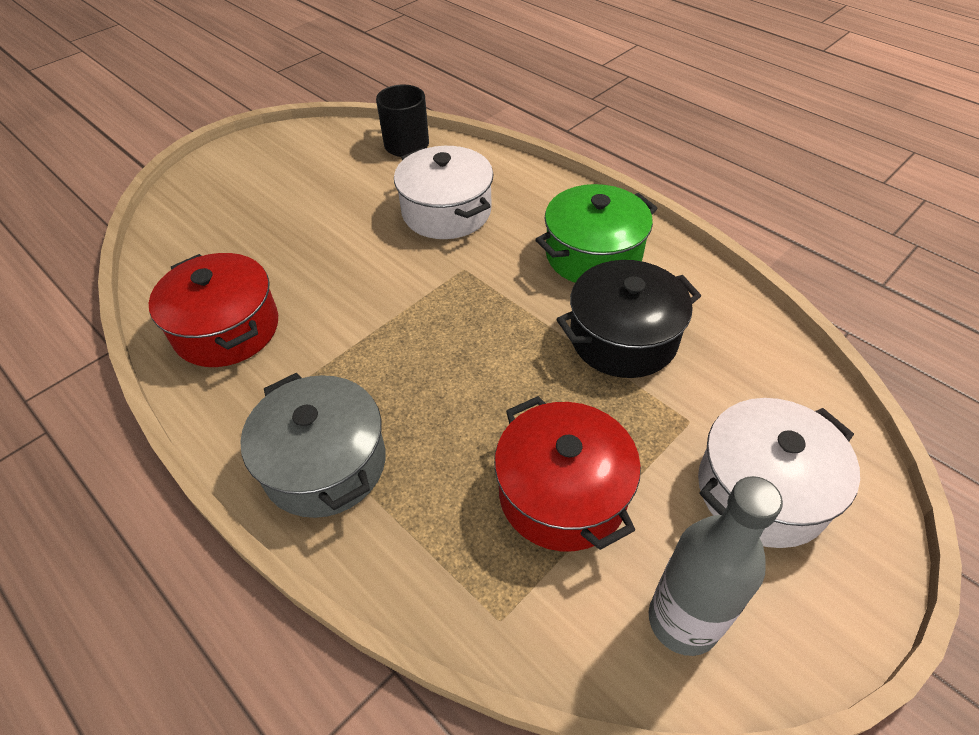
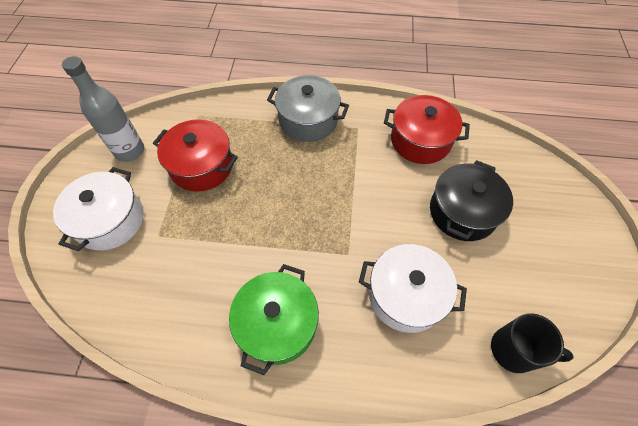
camera: 140 degrees right, 10 degrees up
black pot [556,260,701,378] -> black pot moved to [430,160,513,241]

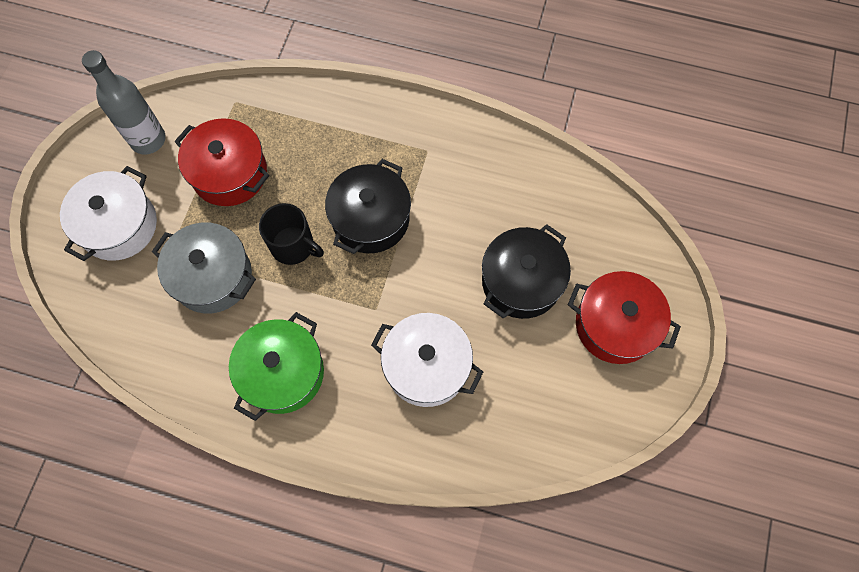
camera: 10 degrees right, 10 degrees up
grey pot [267,75,349,142] -> grey pot moved to [152,222,256,313]
red pot [384,95,470,164] -> red pot moved to [568,271,681,364]
black mug [491,313,574,373] -> black mug moved to [259,203,324,265]
none -> black pot [325,159,411,254]

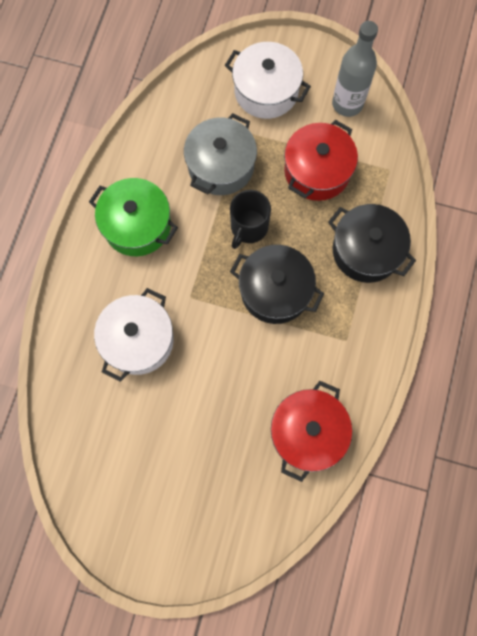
camera: 90 degrees right, 5 degrees up
black pot [482,224,571,319] -> black pot moved to [328,204,416,283]
red pot [568,271,681,364] -> red pot moved to [271,381,352,482]

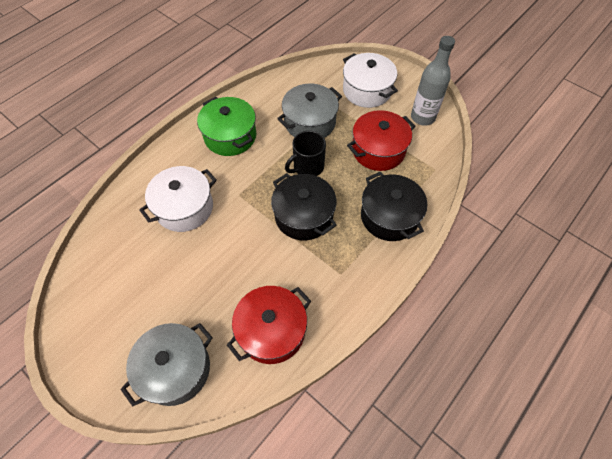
camera: 25 degrees right, 15 degrees down
none -> grey pot [121,323,213,407]

